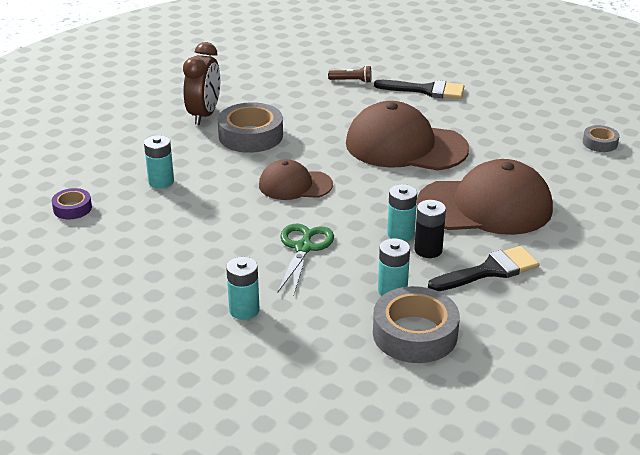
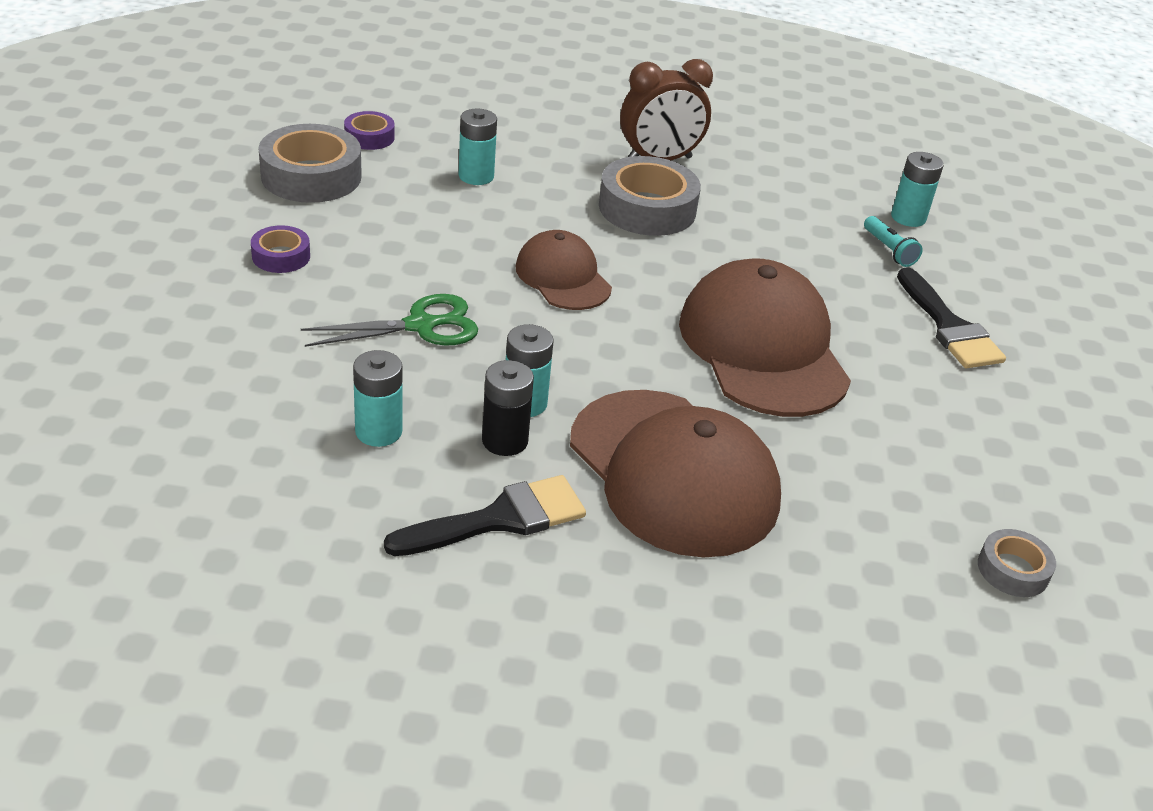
camera: 55 degrees right, 5 degrees up
turquoise battery [226,257,260,320] -> turquoise battery moved to [891,152,944,227]
brown flashlight [328,66,372,83] -> turquoise flashlight [864,216,923,267]
grey tape [373,286,460,363] -> grey tape moved to [259,124,362,203]
black brush [428,246,539,291] -> black brush turned 60 degrees counterclockwise [384,475,586,556]
none -> purple tape [251,225,310,273]

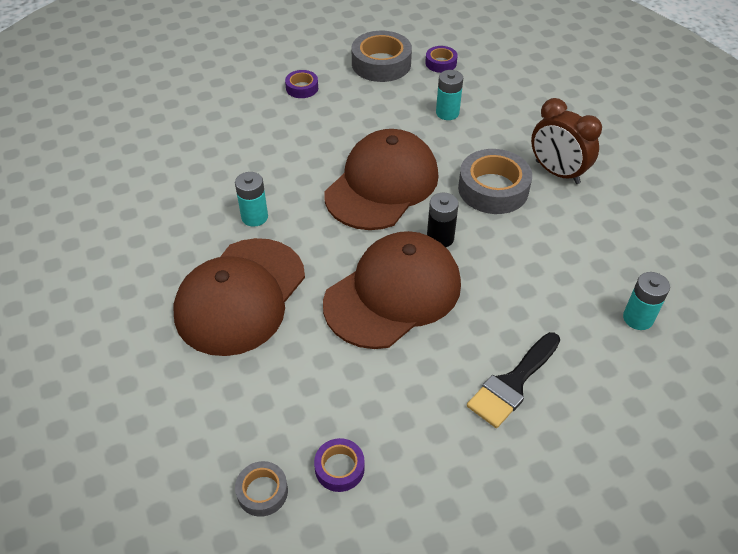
camera: 65 degrees right, 10 degrees up
green scissors [301,294,478,347] -> none
turquoise battery [353,350,403,447] -> none
black brush [384,475,586,556] -> none
black battery [482,360,534,456] -> black battery moved to [427,193,459,247]
brown cap [516,230,612,310] -> brown cap [324,129,439,230], size x1.77
turquoise flashlight [864,216,923,267] -> none
none -> purple tape [314,438,365,492]

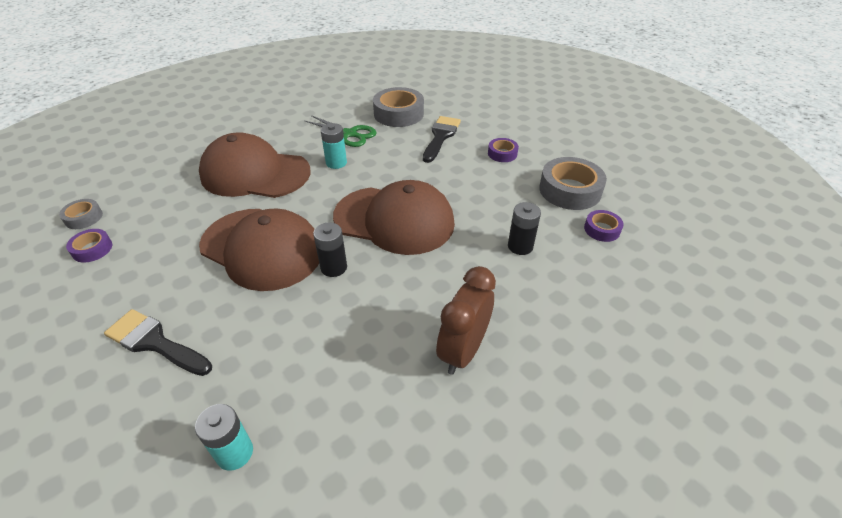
camera: 75 degrees right, 5 degrees down
turquoise battery [436,70,463,120] -> black battery [508,202,541,255]
grey tape [458,149,532,214] -> grey tape moved to [373,87,424,127]
none -> green scissors [305,115,377,147]
none -> black brush [423,116,461,163]

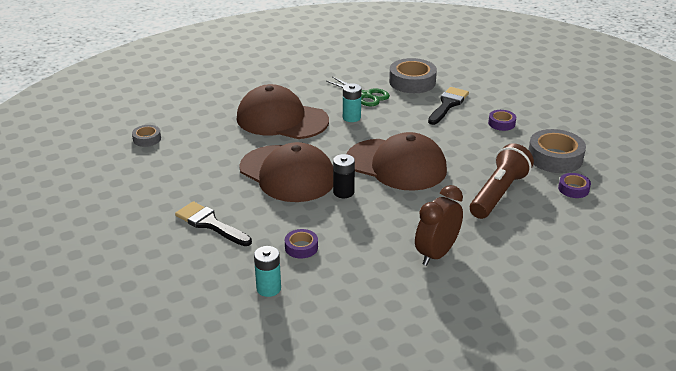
camera: 10 degrees right, 10 degrees down
purple tape [66,229,112,262] -> purple tape moved to [285,229,318,258]
black battery [508,202,541,255] -> brown flashlight [470,143,534,219]

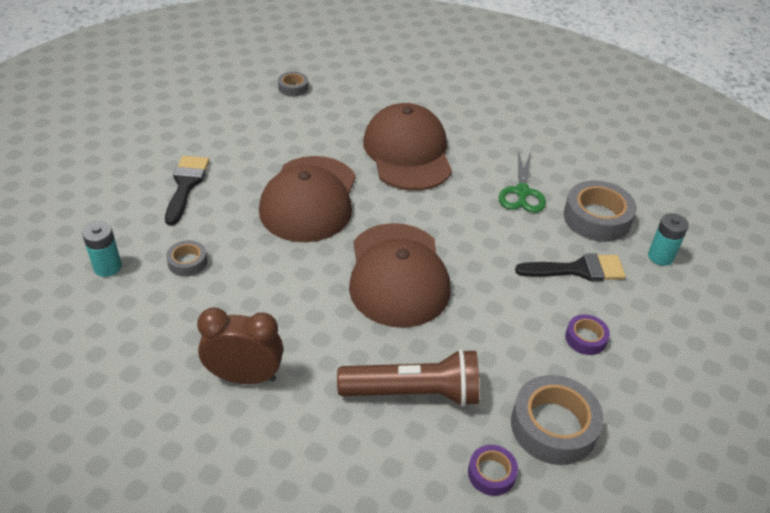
camera: 55 degrees right, 10 degrees up
purple tape [285,229,318,258] -> grey tape [166,240,207,277]
black battery [333,154,355,198] -> none
turquoise battery [343,83,362,122] -> turquoise battery moved to [648,213,689,266]

